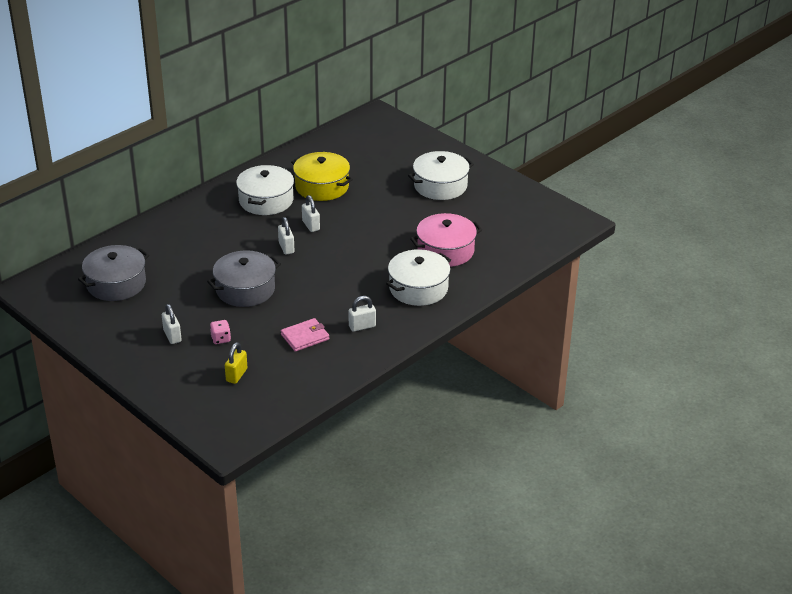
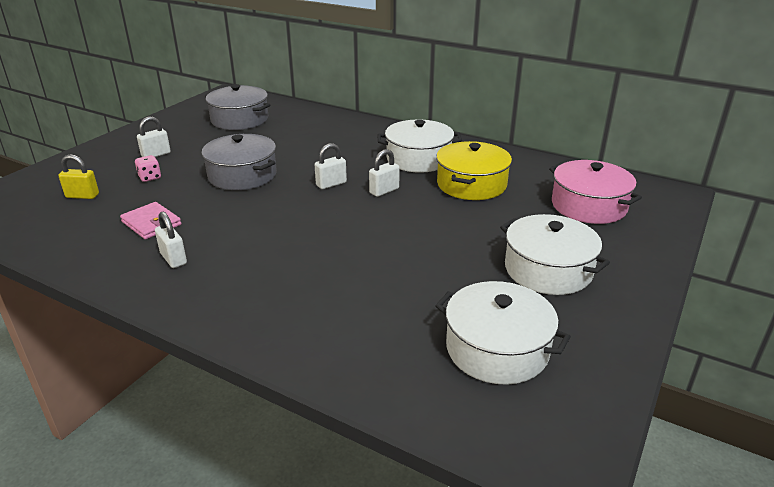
camera: 75 degrees right, 5 degrees down
white pot [386,249,451,306] -> white pot moved to [435,281,571,385]
pink pot [410,213,482,267] -> pink pot moved to [549,160,642,224]

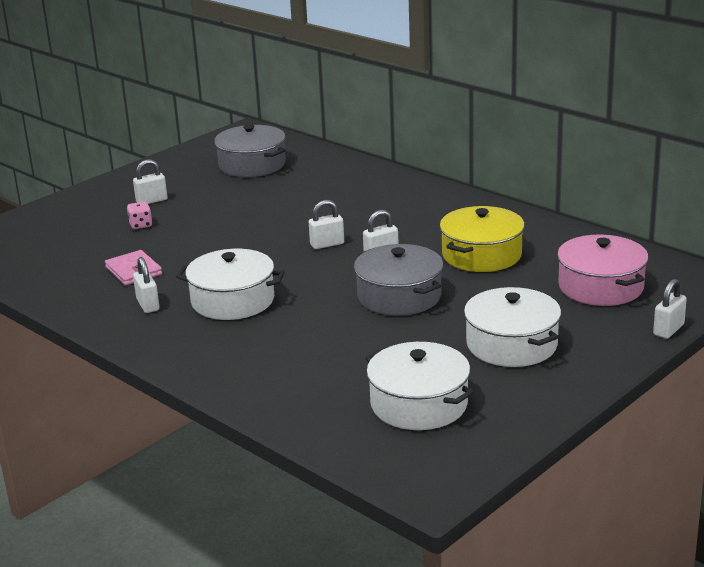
camera: 15 degrees right, 5 degrees down
yellow padlock [59,154,99,199] -> none
grey pot [202,134,277,190] -> grey pot moved to [354,244,443,316]
white pot [377,119,462,173] -> white pot moved to [176,249,285,320]
none -> white padlock [653,279,687,339]

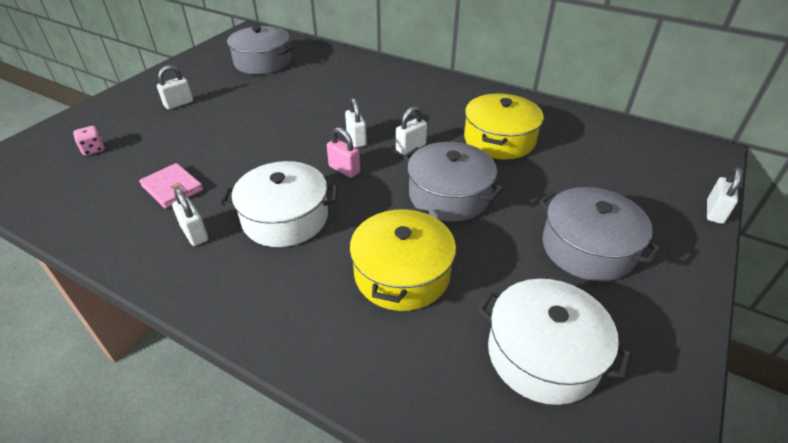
camera: 15 degrees left, 15 degrees up
pink dice [127,201,153,229] -> pink dice moved to [73,126,105,156]
white padlock [309,200,344,249] -> white padlock turned 75 degrees counterclockwise [345,98,367,148]
white pot [464,287,561,367] -> grey pot [539,187,662,281]
pink pot [557,234,649,306] -> none
none -> pink padlock [327,127,360,178]
none -> yellow pot [350,207,456,311]

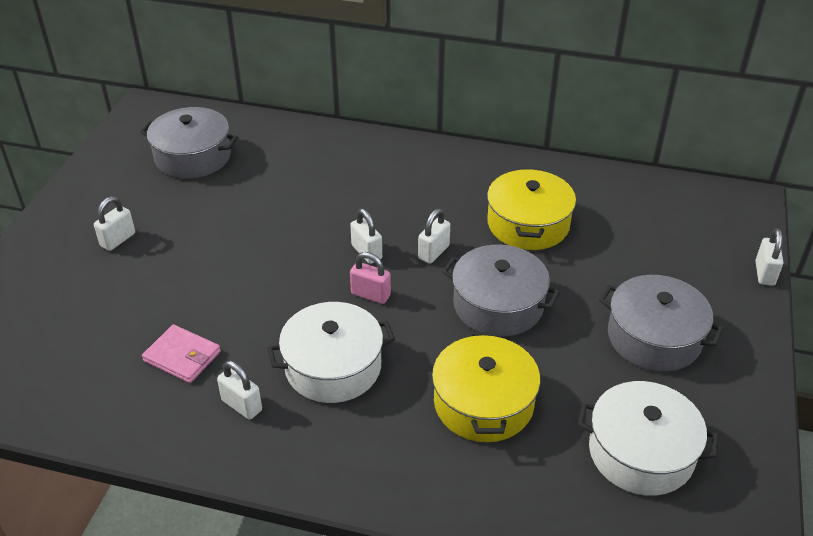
camera: 15 degrees left, 0 degrees up
pink dice [73,126,105,156] -> none

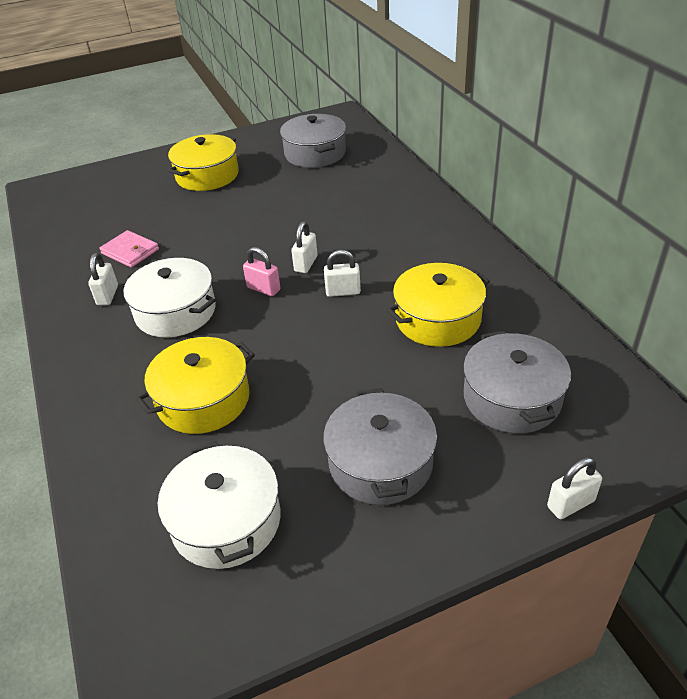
camera: 55 degrees right, 0 degrees up
white padlock [94,197,135,251] -> yellow pot [168,134,239,191]
pink wallet [142,324,221,383] -> pink wallet turned 45 degrees counterclockwise [99,230,159,268]
pink padlock [350,252,391,304] -> pink padlock turned 45 degrees counterclockwise [243,247,281,296]
grey pot [442,244,560,337] -> grey pot moved to [463,330,571,433]

